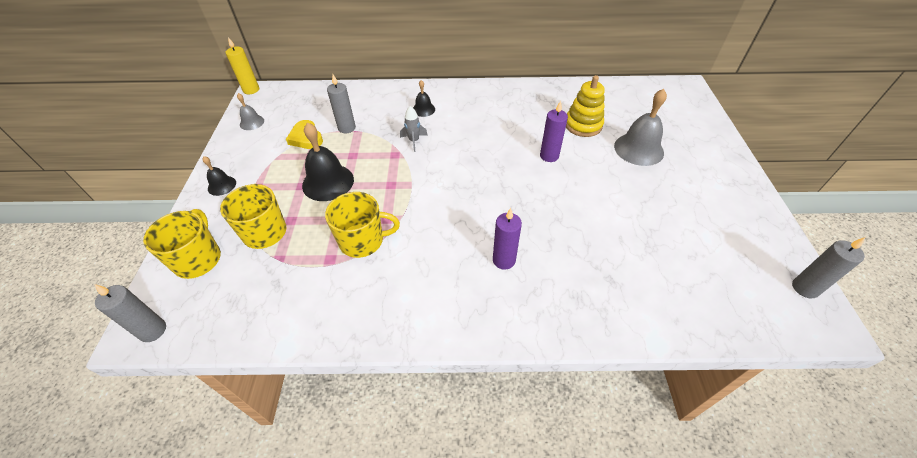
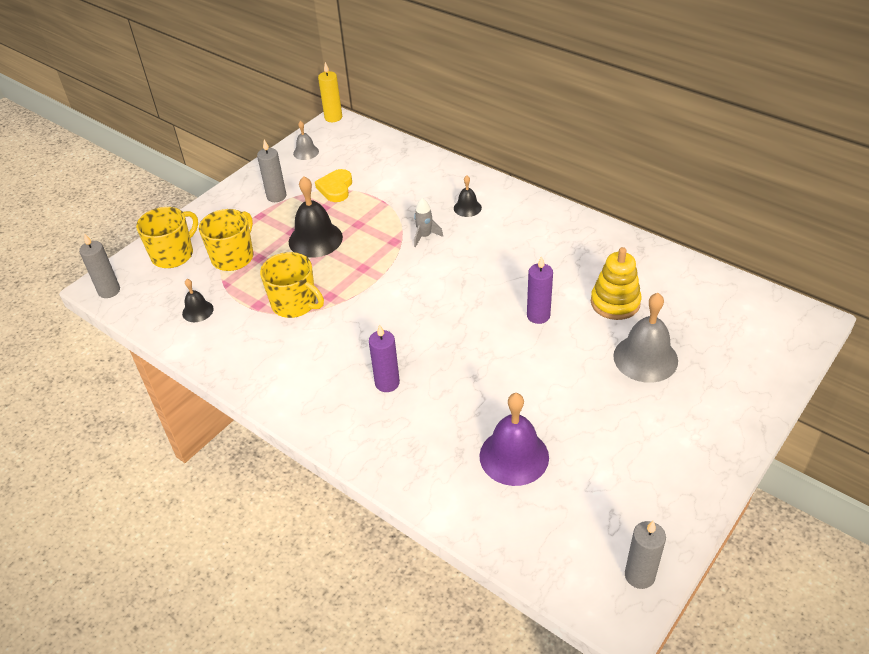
camera: 40 degrees right, 5 degrees down
black bell [202,156,236,196] -> black bell moved to [182,279,214,322]
grey candle [327,75,356,133] -> grey candle moved to [257,140,286,202]
none -> purple bell [479,393,549,486]

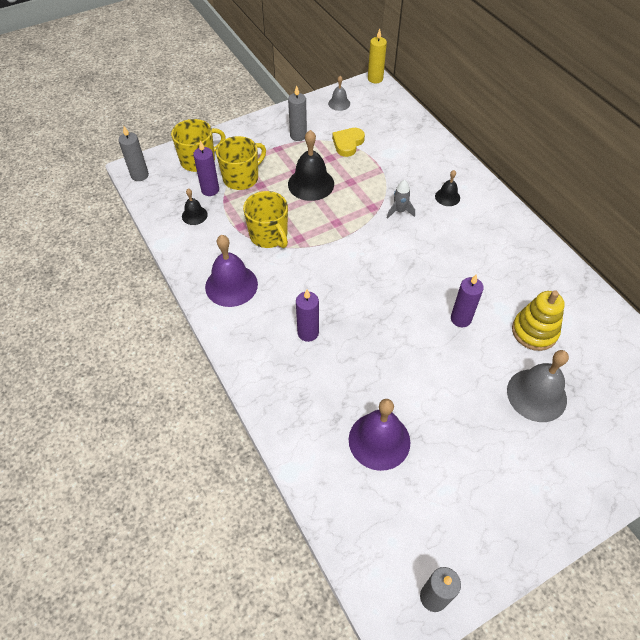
camera: 20 degrees right, 10 degrees up
none -> purple candle [193,141,219,196]
none -> purple bell [205,235,258,307]

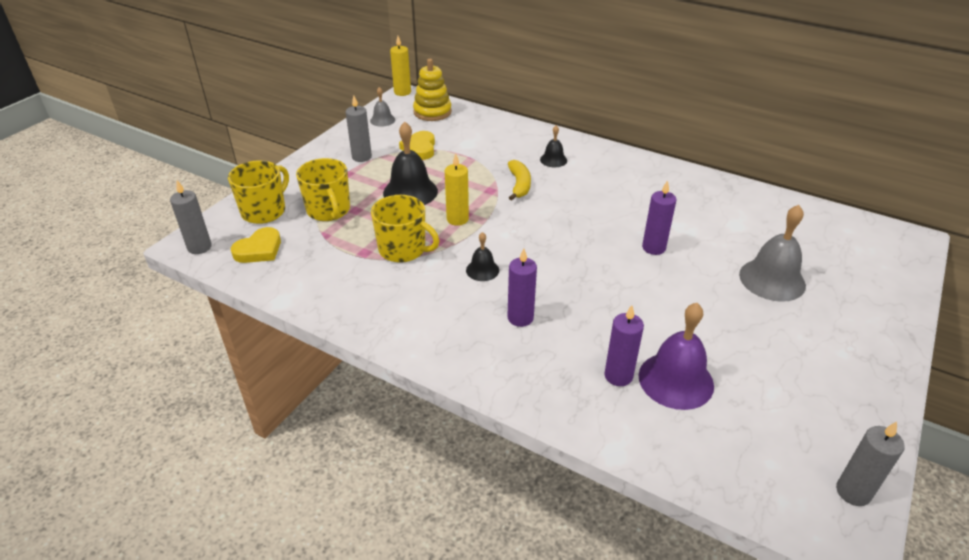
camera: 30 degrees left, 15 degrees down
black bell [182,189,208,225] -> black bell moved to [466,232,499,281]
purple candle [193,141,219,196] -> purple candle moved to [604,305,644,386]
purple bell [205,235,258,307] -> none
yellow mug [216,136,266,190] -> yellow mug turned 135 degrees clockwise [296,158,350,221]
grey rocket [387,180,415,219] -> yellow banana [508,160,531,201]
yellow stacking toy [512,290,565,351] -> yellow stacking toy moved to [413,59,452,121]
none -> yellow heart [231,227,281,263]
none -> yellow candle [445,153,469,226]

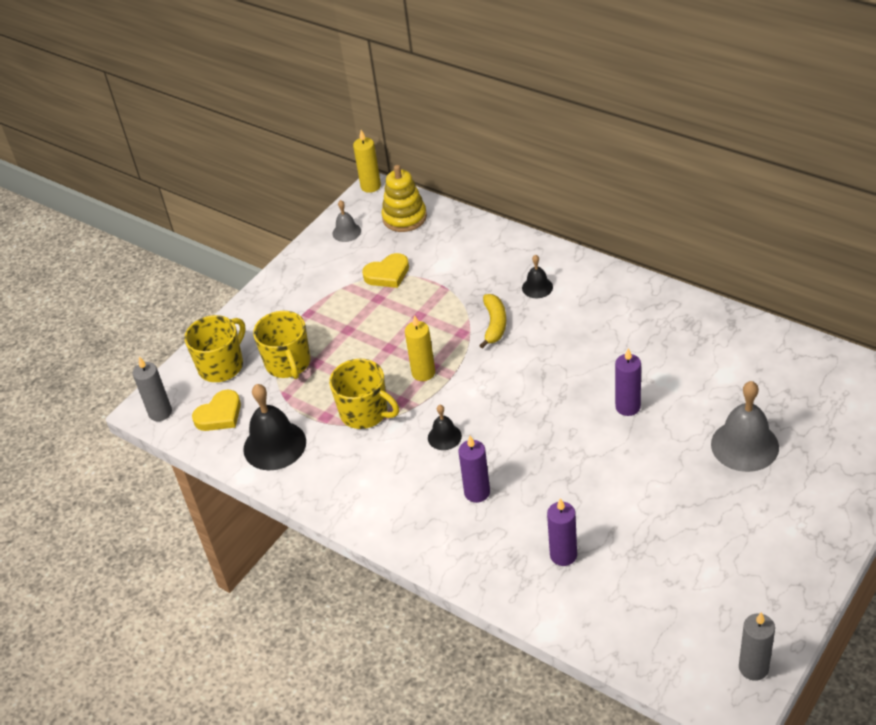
camera: 10 degrees right, 5 degrees up
grey candle [346,95,372,162] -> none
black bell [383,122,438,205] -> black bell moved to [243,384,306,470]
yellow heart [399,131,435,160] -> yellow heart turned 120 degrees counterclockwise [362,253,409,288]
purple bell [639,303,714,410] -> none

